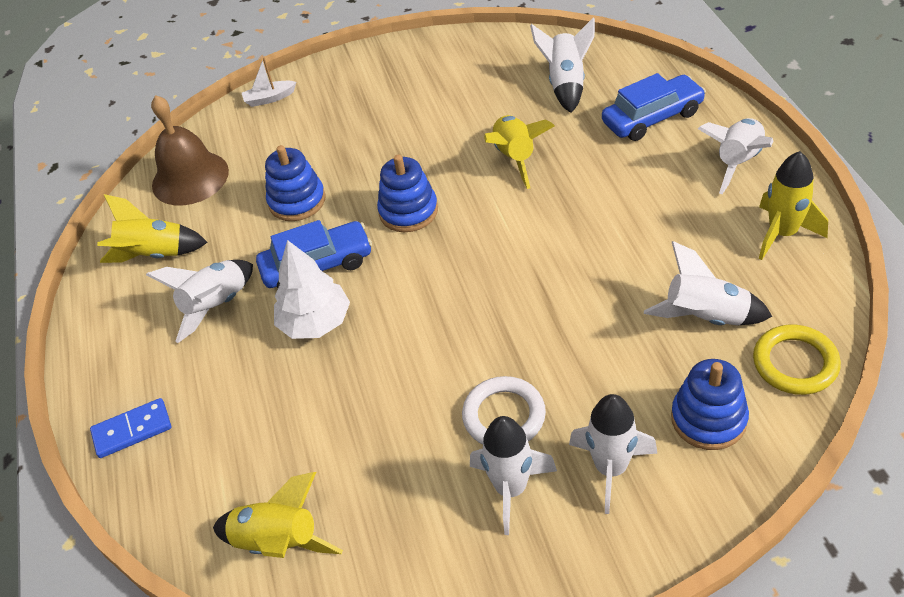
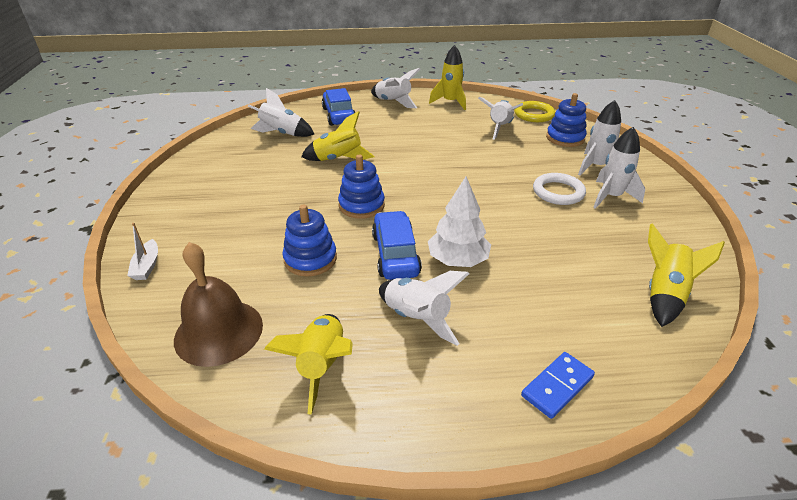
camera: 85 degrees left, 10 degrees down
blue domino [90,398,171,458] -> blue domino turned 60 degrees clockwise [521,352,595,419]

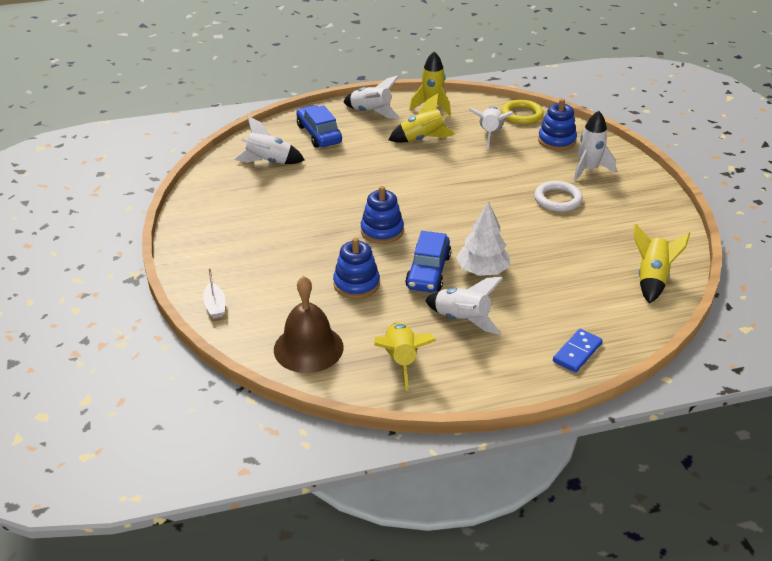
camera: 10 degrees left, 0 degrees up
yellow rocket [301,111,375,161] -> yellow rocket moved to [388,93,455,143]
blue car [372,211,422,280] -> blue car turned 150 degrees counterclockwise [405,231,451,292]
white rocket [593,127,645,209] -> none

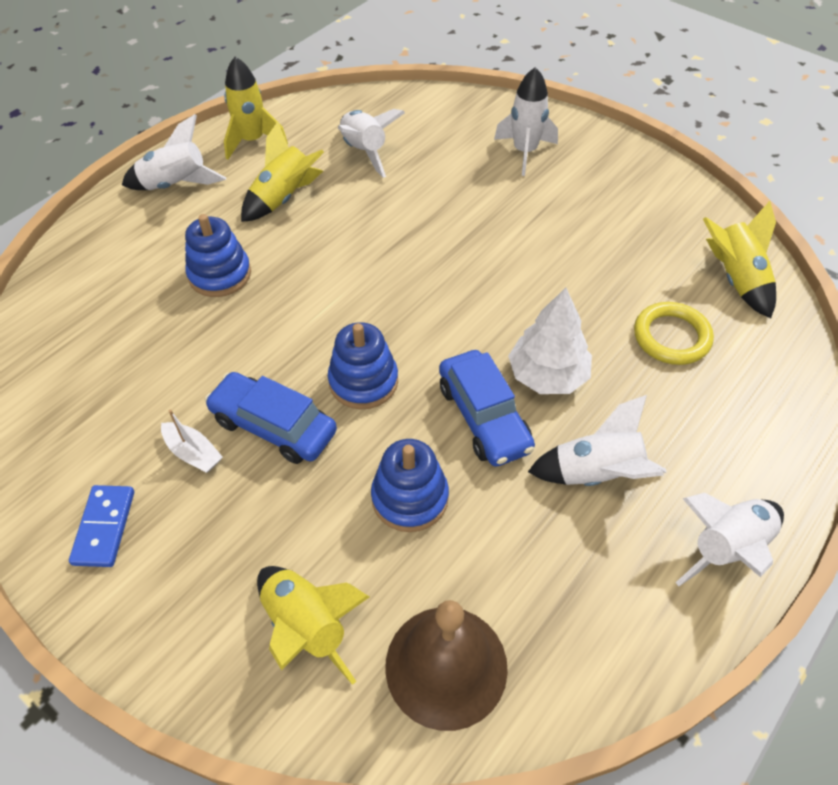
camera: 35 degrees left, 15 degrees up
white boat [203,268,225,318] -> white boat moved to [161,410,223,473]
white rocket [234,116,305,164] -> white rocket moved to [676,493,784,586]
blue car [296,105,342,148] -> blue car moved to [205,372,337,464]
yellow rocket [374,323,436,391] -> yellow rocket moved to [257,566,370,685]
yellow ring [501,100,544,125] -> yellow ring moved to [634,302,714,365]
white ring [534,181,583,212] -> none
blue stacking toy [538,99,577,150] -> blue stacking toy moved to [185,214,251,297]
blue domino [553,329,603,372] -> blue domino moved to [69,485,134,567]

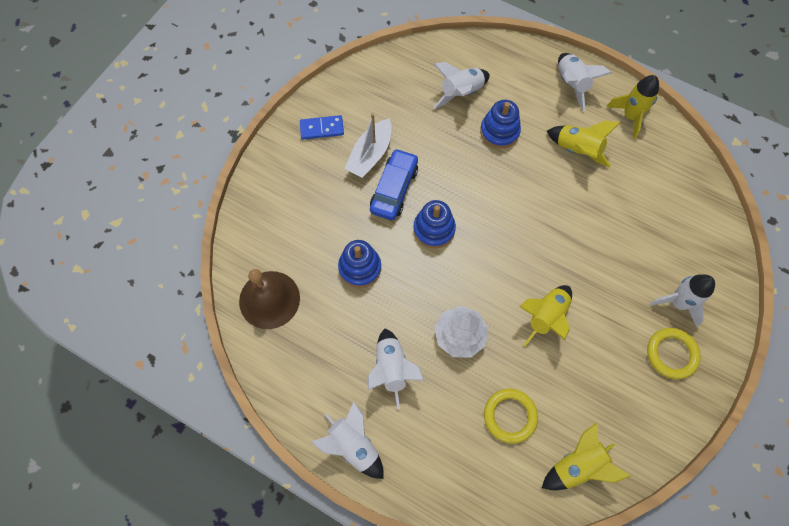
camera: 80 degrees right, 15 degrees up
white boat [161,410,223,473] -> white boat [344,113,392,178], size x1.68
yellow rocket [257,566,370,685] -> yellow rocket moved to [519,285,572,347]
white rocket [338,109,405,178] -> white rocket moved to [433,62,490,109]
blue car [439,350,535,467] -> none
none -> yellow ring [647,328,701,379]

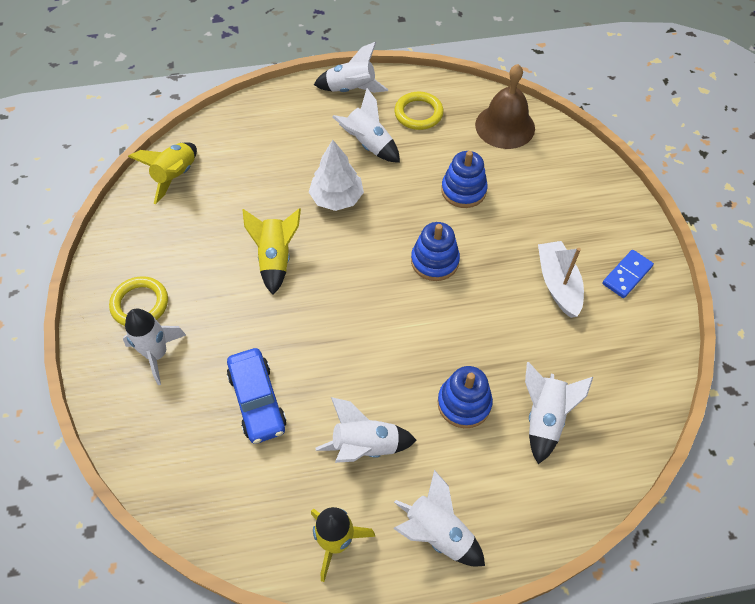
camera: 140 degrees right, 10 degrees down
blue car [370,148,418,220] -> blue car moved to [227,348,286,444]
yellow ring [484,389,538,444] -> yellow ring moved to [395,92,444,130]
yellow rocket [547,121,620,167] -> white rocket [316,397,417,463]

